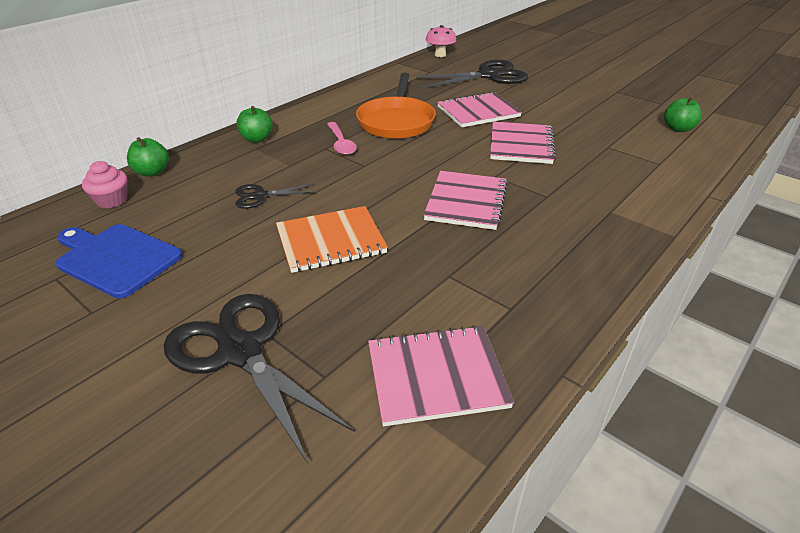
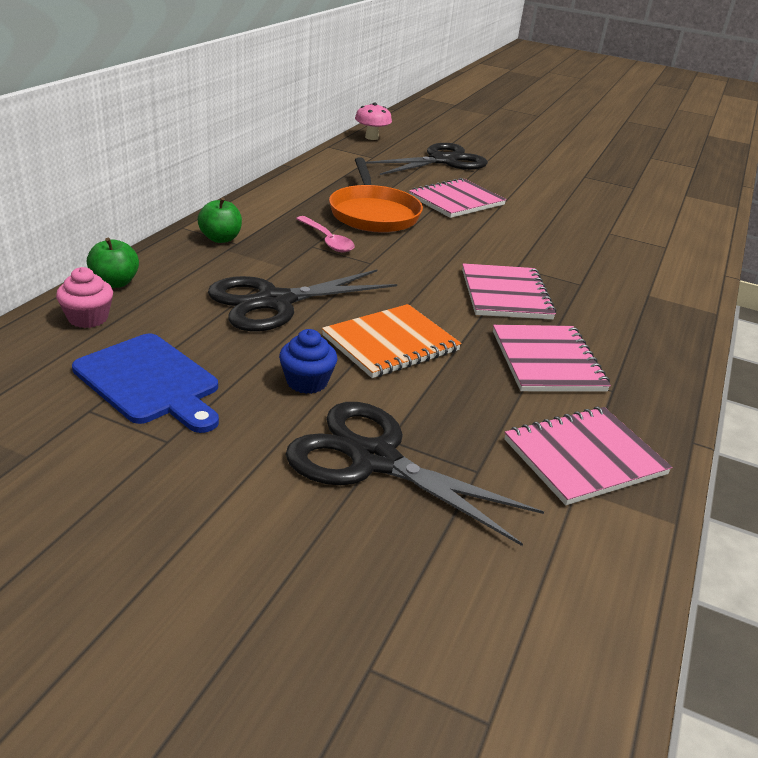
camera: 20 degrees left, 5 degrees down
blue cutting board [55,224,183,298] -> blue cutting board turned 150 degrees counterclockwise [72,334,219,433]
black scissors [235,184,316,209] -> black scissors [208,270,397,332], size x1.99
pink notebook [490,121,556,164] -> pink notebook moved to [493,325,611,392]
green apple [664,96,702,132] -> none
none -> blue cupcake [279,329,337,394]

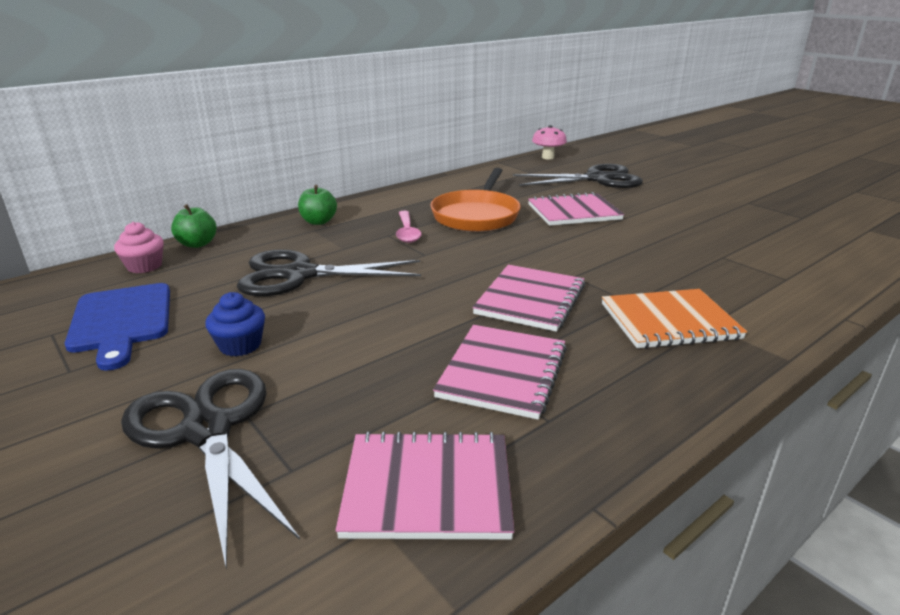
camera: 30 degrees right, 5 degrees down
orange notebook [322,304,462,378] -> orange notebook moved to [602,289,747,349]

